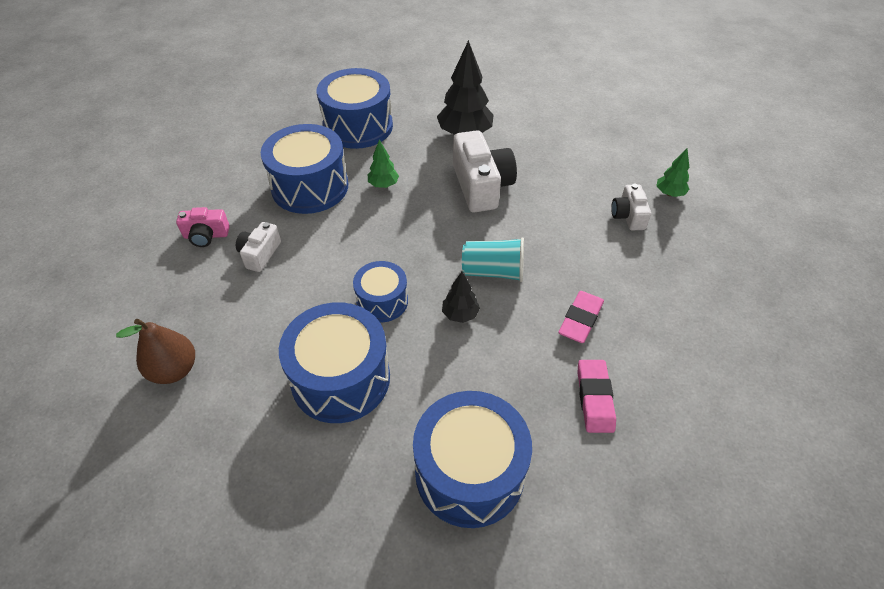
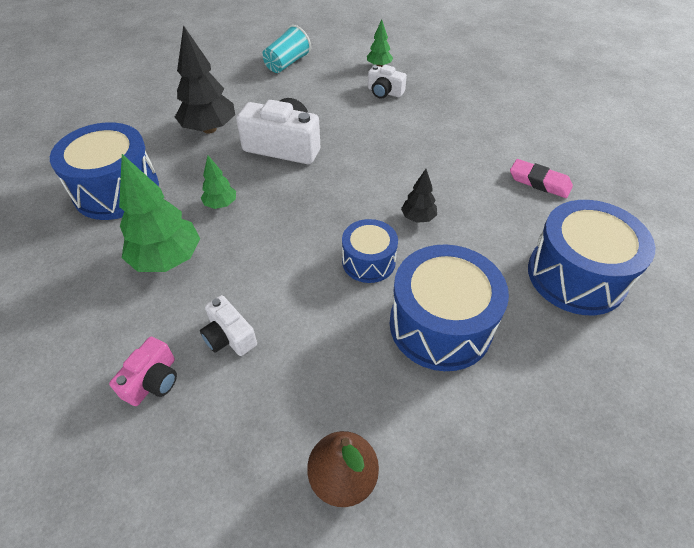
camera: 60 degrees left, 0 degrees up
blue drum [261,124,348,214] -> green tree [119,154,200,272]
turquoise cup [462,237,524,282] -> turquoise cup moved to [262,25,311,73]
pink eraser [558,291,604,343] -> none

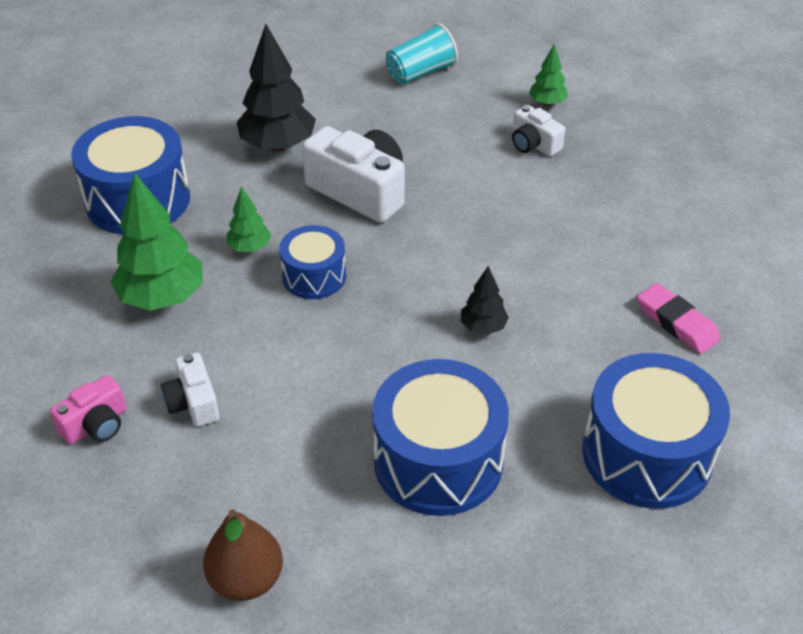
camera: 20 degrees right, 5 degrees down
blue drum [342,219,398,283] -> blue drum moved to [279,225,346,299]

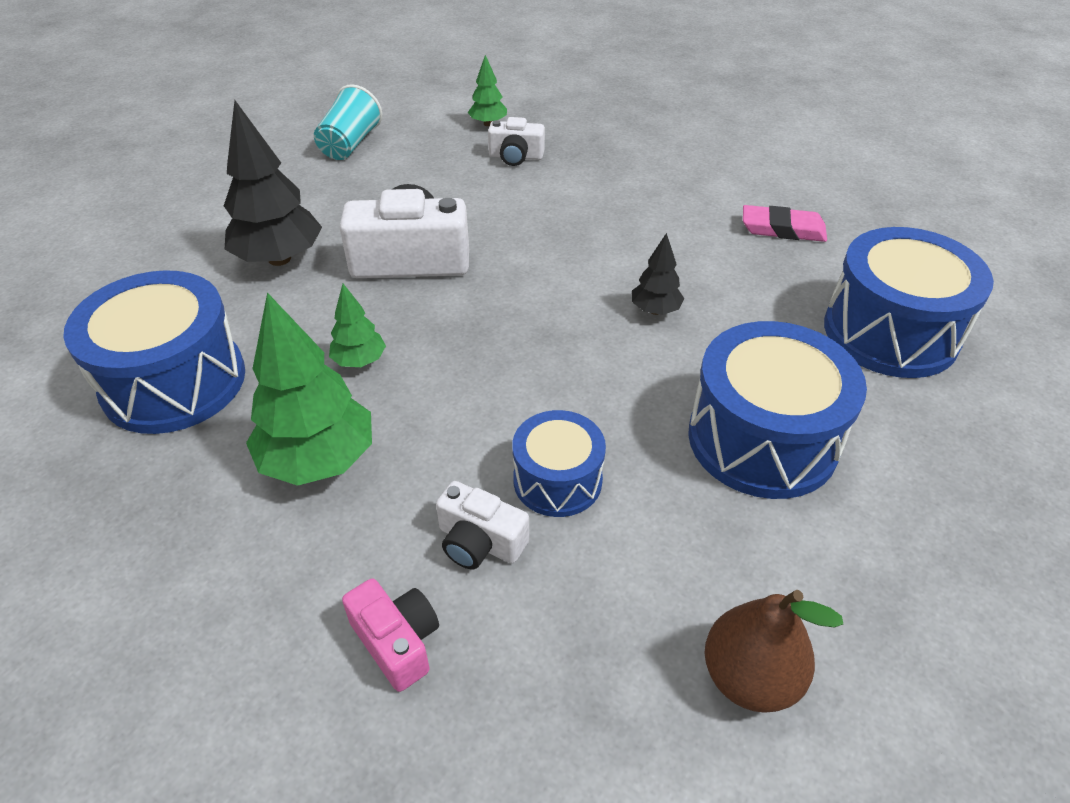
camera: 40 degrees left, 0 degrees up
pink camera [50,375,127,444] -> pink camera turned 45 degrees counterclockwise [342,579,439,692]
blue drum [279,225,346,299] -> blue drum moved to [512,410,606,517]

